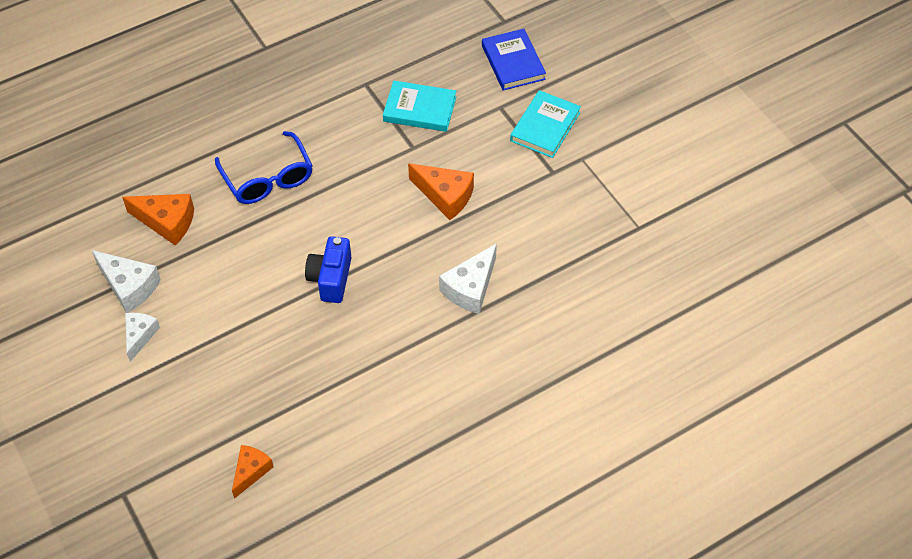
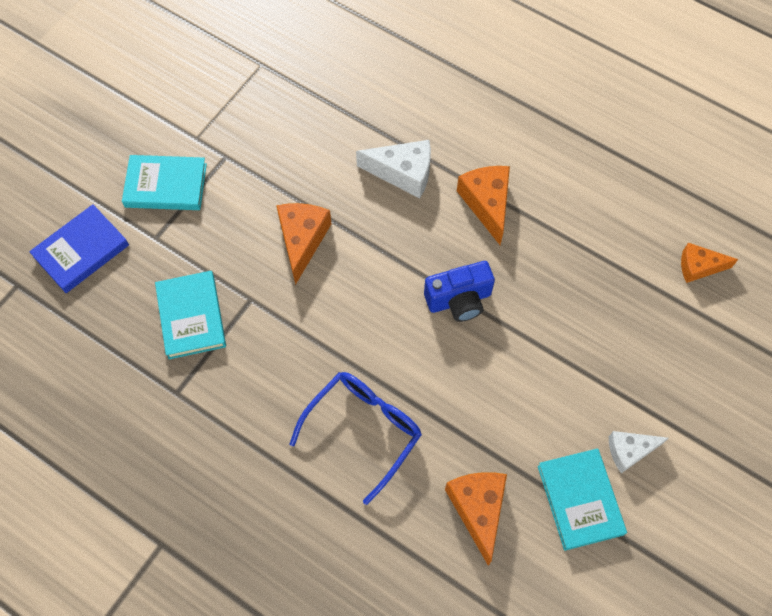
camera: 115 degrees left, 10 degrees up
white cheese [92,250,161,313] -> turquoise book [538,448,627,551]
none -> orange cheese [457,166,510,245]

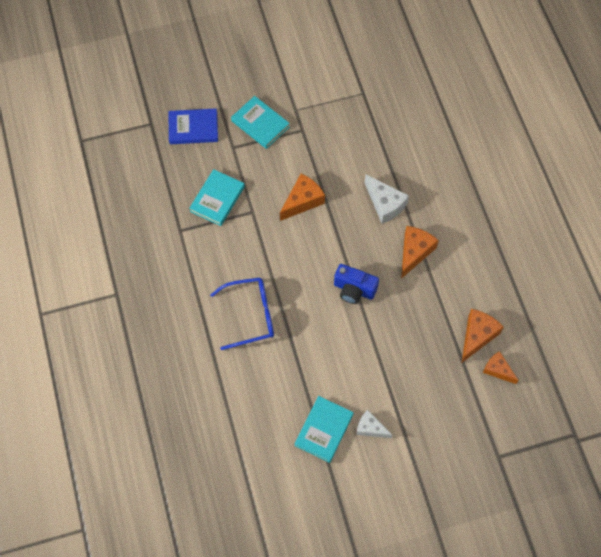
camera: 40 degrees right, 0 degrees up
orange cheese [445,472,507,566] -> orange cheese moved to [462,309,504,363]

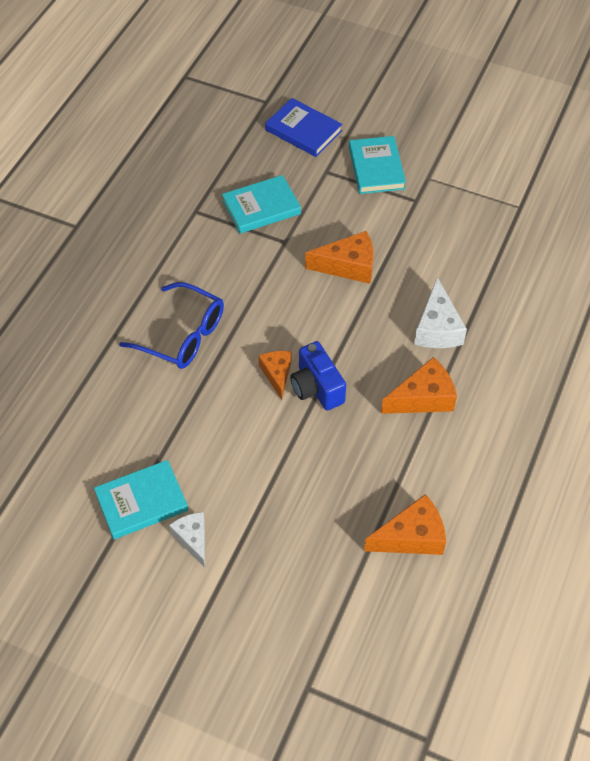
camera: 40 degrees right, 10 degrees down
orange cheese [483,351,519,384] -> orange cheese moved to [258,351,291,400]

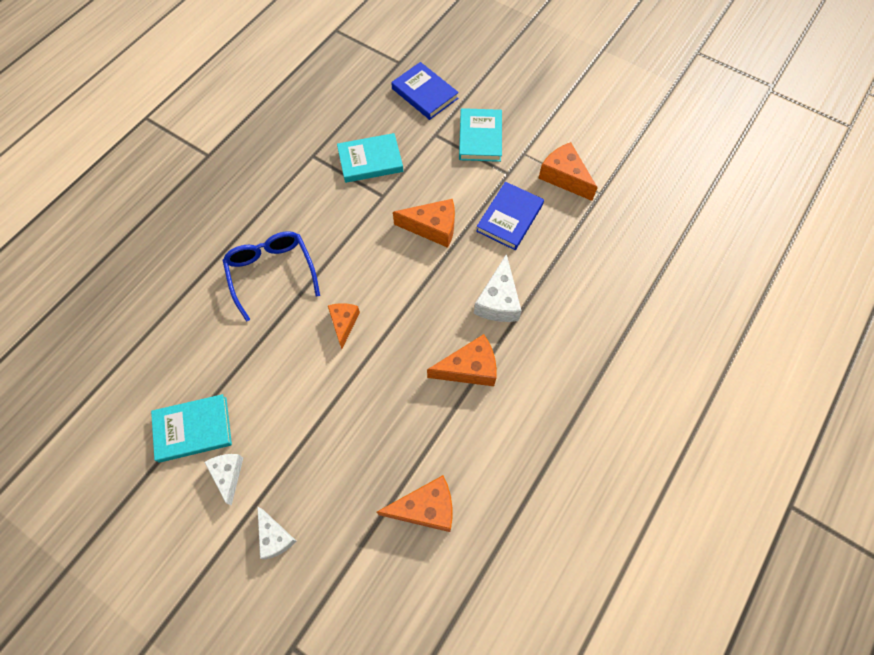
camera: 10 degrees right, 10 degrees up
blue glasses [119,282,224,369] -> blue glasses turned 150 degrees counterclockwise [222,231,320,321]
blue camera [290,341,346,411] -> none
none -> white cheese [258,507,297,560]
none -> blue book [476,182,544,250]
none -> orange cheese [538,142,598,201]

